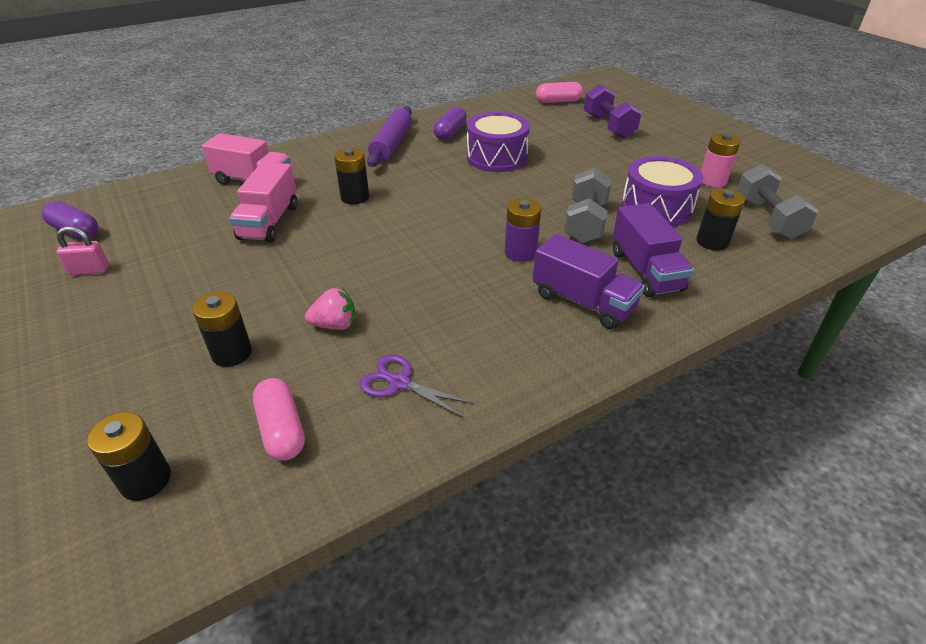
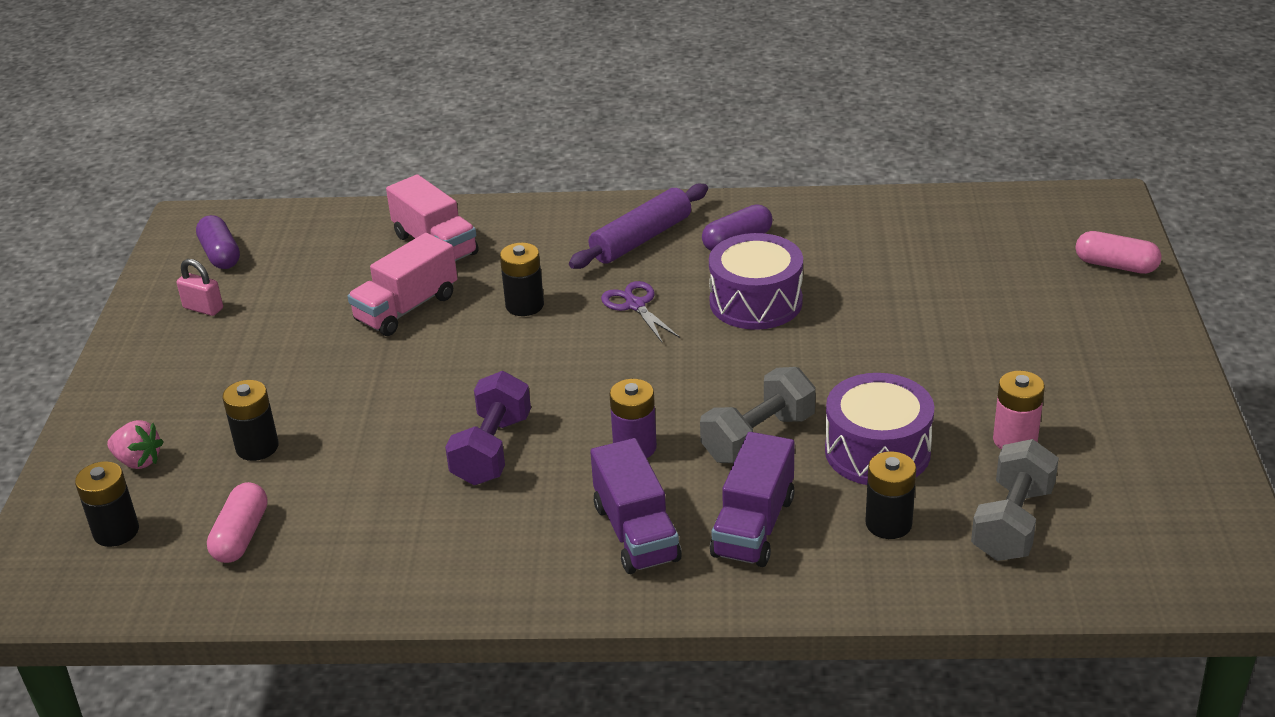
camera: 35 degrees right, 5 degrees down
pink strawberry [305,288,355,330] -> pink strawberry moved to [107,420,163,469]
purple scissors [360,354,474,418] -> purple scissors moved to [601,281,680,342]
pink capsule [536,82,583,103] -> pink capsule moved to [1075,231,1162,274]
purple dumbbell [583,84,642,138] -> purple dumbbell moved to [445,371,531,485]

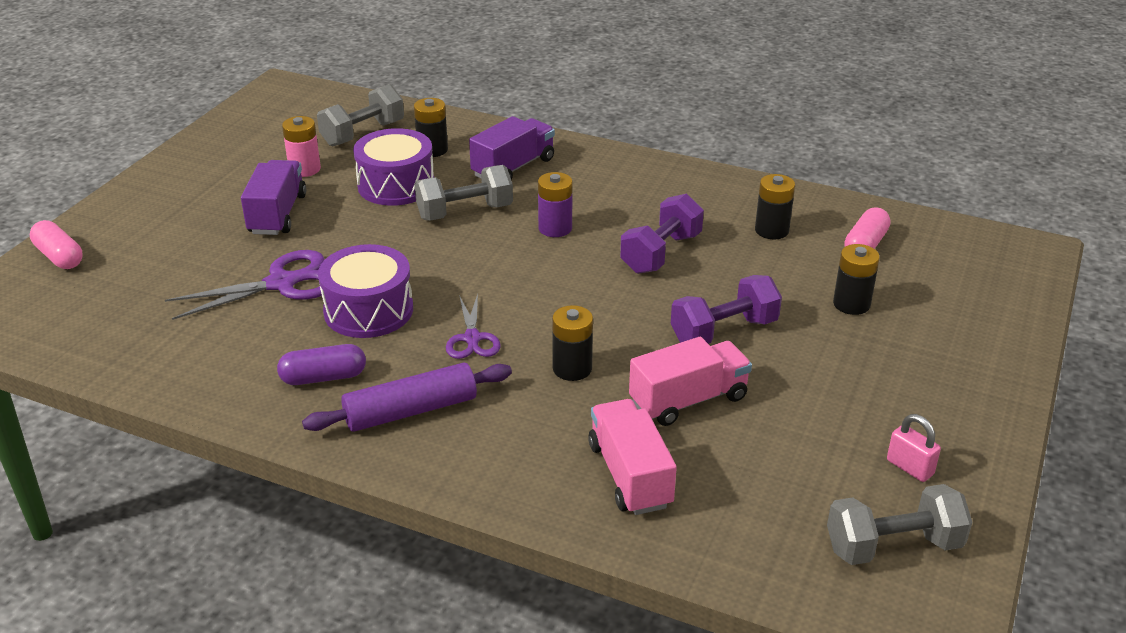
camera: 160 degrees left, 0 degrees up
black battery [75,461,139,547] -> black battery moved to [755,174,795,240]
pink strawberry [107,420,163,469] -> none
purple capsule [196,215,240,269] -> grey dumbbell [827,484,972,565]
purple truck [590,438,682,574] -> purple truck moved to [241,160,306,235]
none -> purple scissors [165,250,325,320]
none -> purple dumbbell [671,275,782,344]

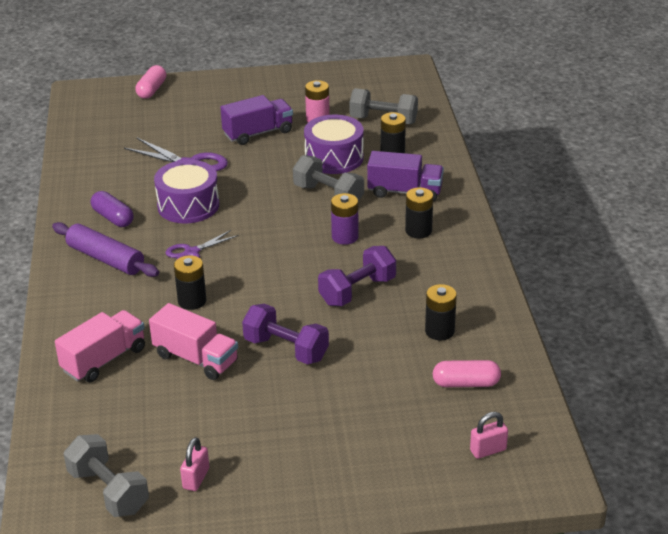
camera: 60 degrees right, 0 degrees up
purple dumbbell [620,194,704,274] -> purple dumbbell turned 45 degrees counterclockwise [318,246,396,306]
black battery [833,244,880,315] -> black battery moved to [405,187,433,238]
none -> pink padlock [470,412,508,459]

